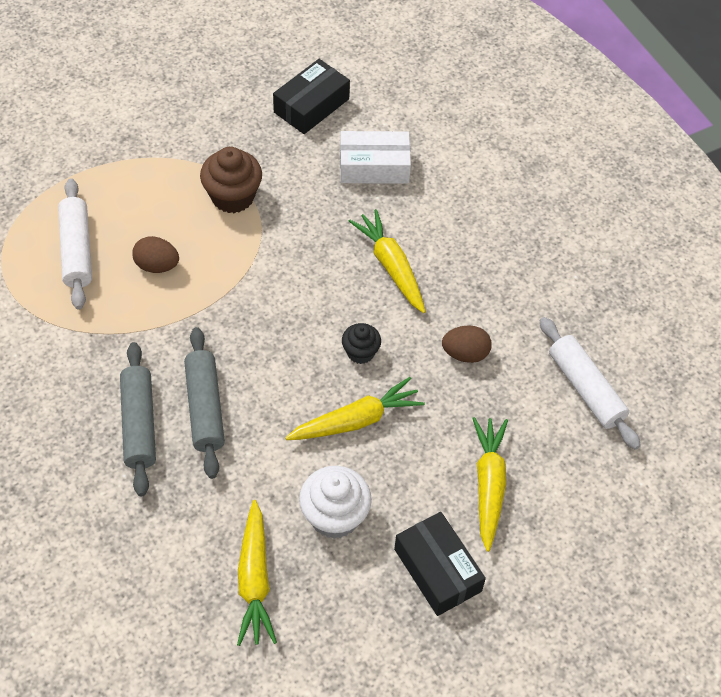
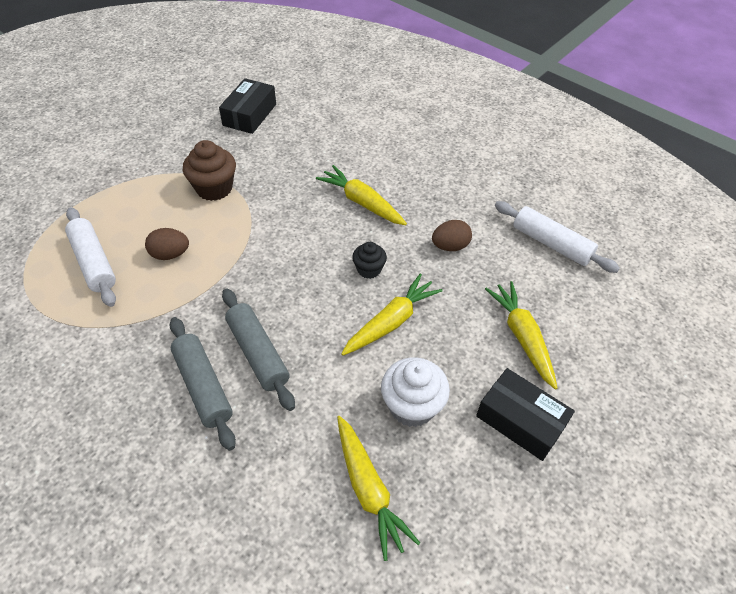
camera: 20 degrees left, 5 degrees down
white box [340,131,411,184] -> none

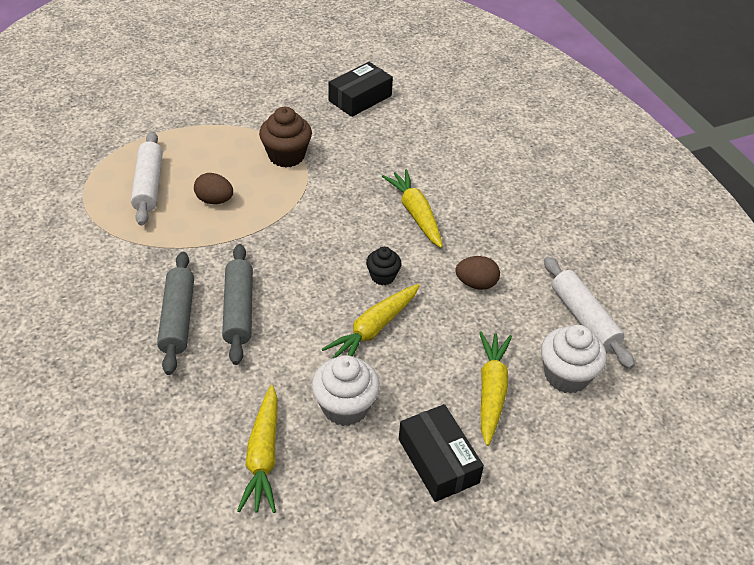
camera: 25 degrees right, 5 degrees down
yellow carrot [341,274,443,356] -> yellow carrot turned 150 degrees clockwise [322,284,420,358]
none -> white cupcake [541,325,607,394]

